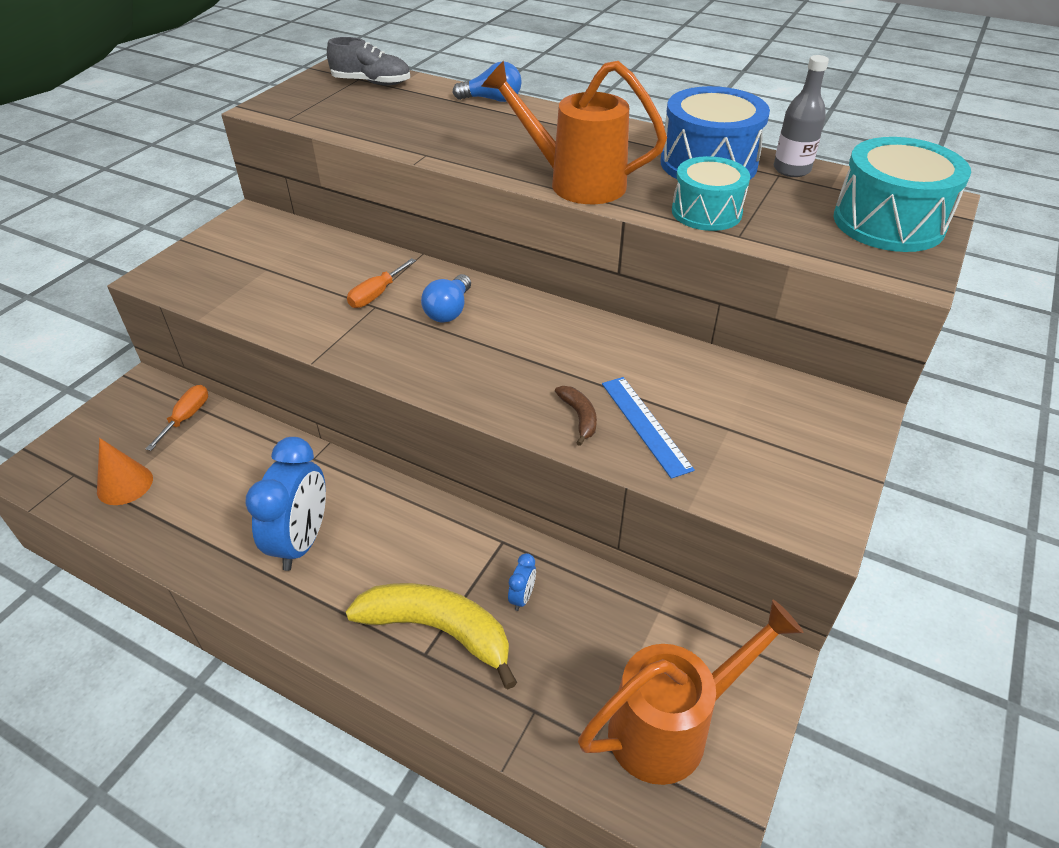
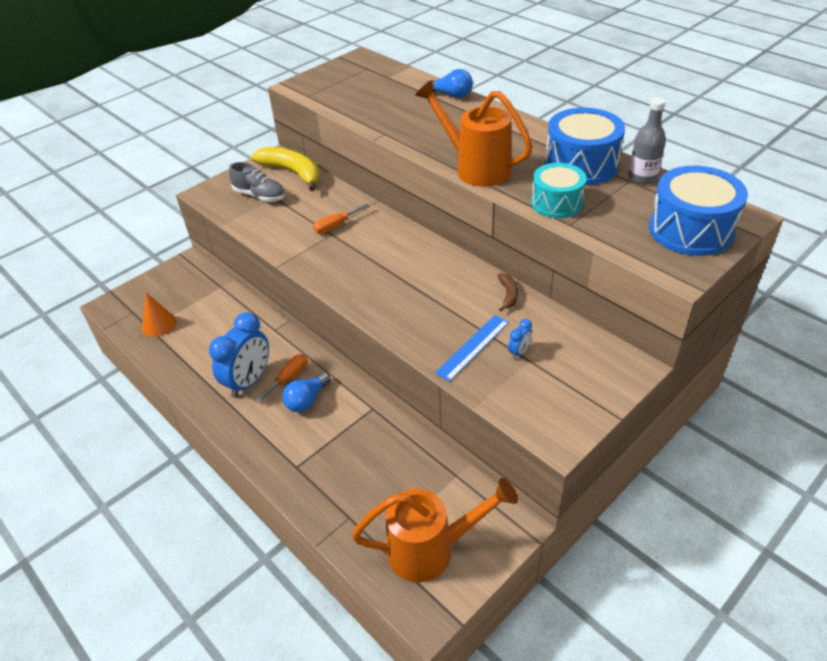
camera: 20 degrees right, 0 degrees up
orange screwdriver [146,385,208,451] -> orange screwdriver moved to [256,354,307,402]
grey shoe [327,37,410,86] -> grey shoe moved to [229,162,285,202]
yellow banana [345,583,517,689] -> yellow banana moved to [251,147,320,191]
blue light bulb [421,274,471,323] -> blue light bulb moved to [282,372,331,412]
blue clock [508,553,536,611] -> blue clock moved to [508,319,532,359]
brown banana [555,386,597,446] -> brown banana moved to [497,273,518,311]
blue ruler [602,377,695,479] -> blue ruler turned 45 degrees clockwise [435,315,509,382]
turquoise drum [833,137,971,252] -> blue drum [649,166,748,256]

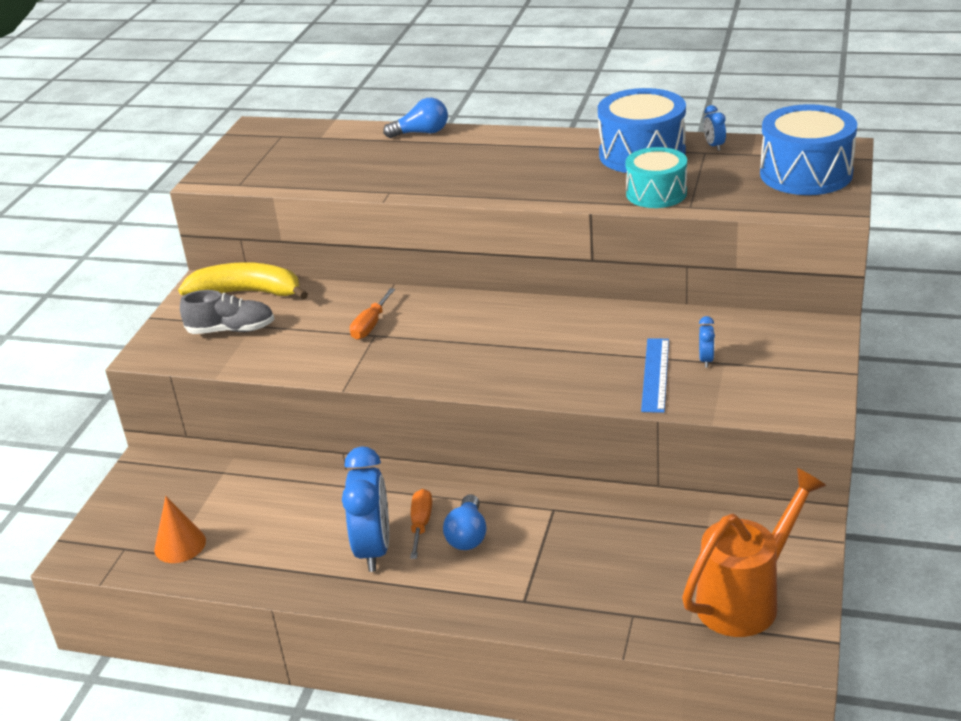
camera: 30 degrees left, 10 degrees down
orange watering can [415,80,532,187] -> none
brown banana [497,273,518,311] -> none
grey bottle [628,98,666,184] -> blue clock [703,105,726,151]

